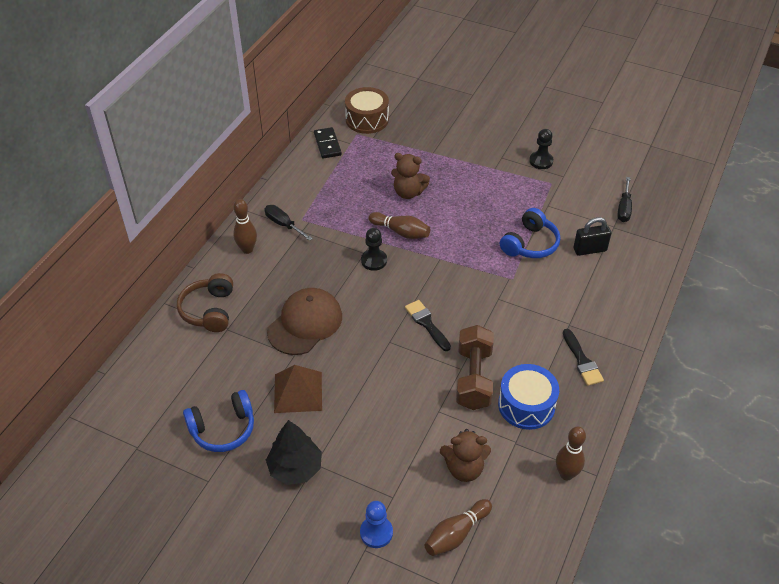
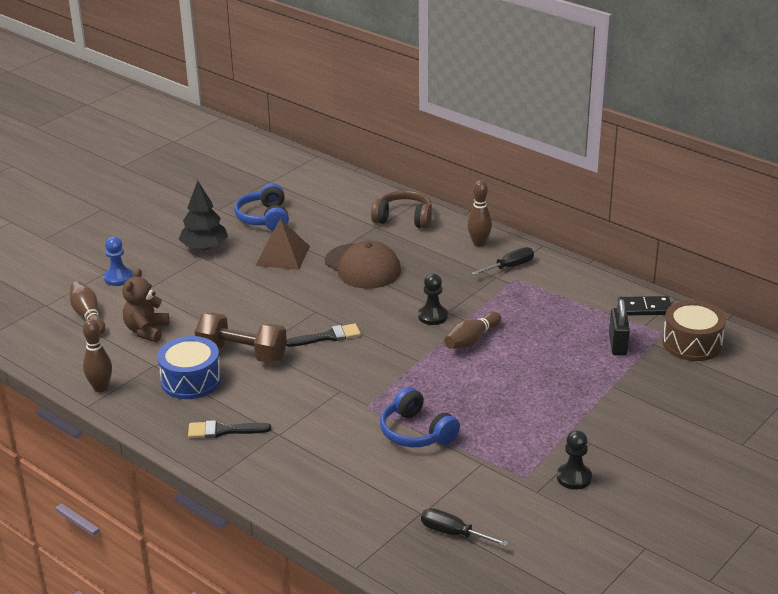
camera: 105 degrees right, 15 degrees down
brown teddy bear [391,153,430,199] -> none
black padlock [574,217,611,256] -> black padlock moved to [609,299,630,356]

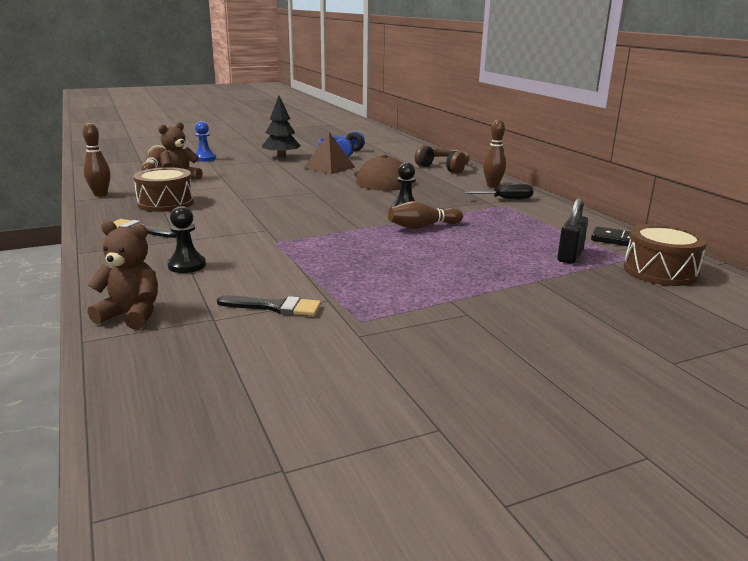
camera: 25 degrees right, 10 degrees down
blue drum [157,336,221,399] -> brown drum [133,167,194,212]
brown dumbbell [195,312,287,363] -> none
black brush [286,324,361,347] -> black brush moved to [217,295,321,316]
blue headphones [380,387,460,447] -> none
black screwdriver [421,508,509,547] -> none
black pawn [557,430,592,490] -> black pawn moved to [167,206,206,273]
none -> brown teddy bear [88,220,158,329]

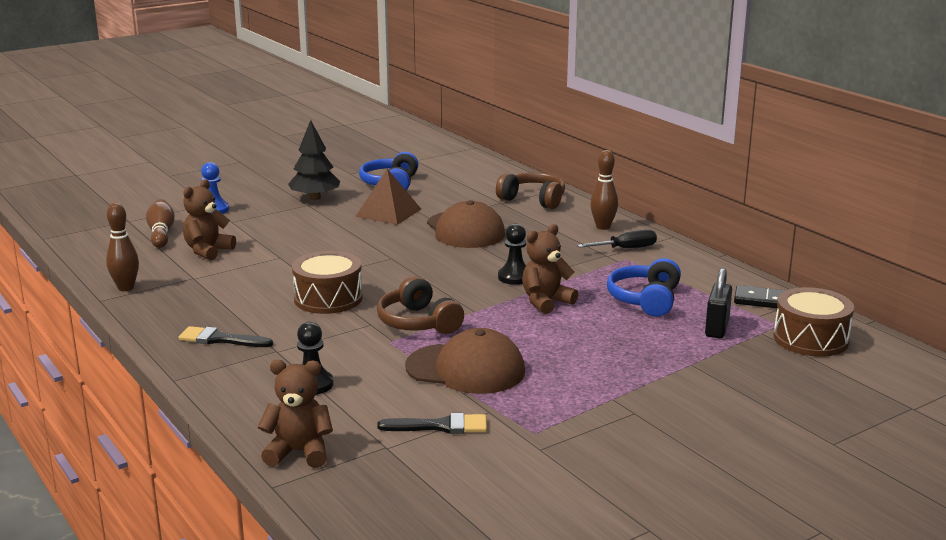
camera: 10 degrees left, 0 degrees up
brown drum [133,167,194,212] -> brown drum moved to [292,251,363,314]
brown bowling pin [388,201,463,229] -> brown teddy bear [522,224,578,314]
none -> brown headphones [377,276,464,334]
none -> brown cap [405,328,525,394]
none -> blue headphones [607,258,681,317]

